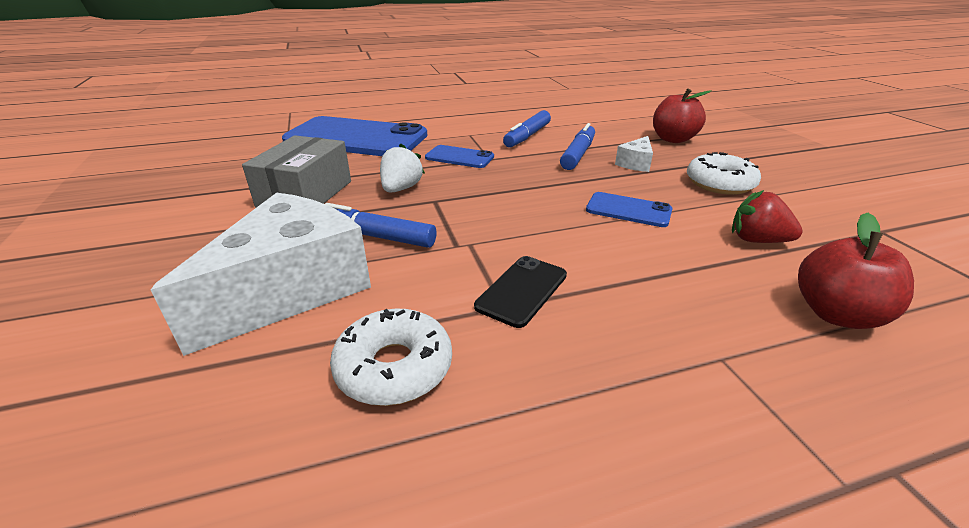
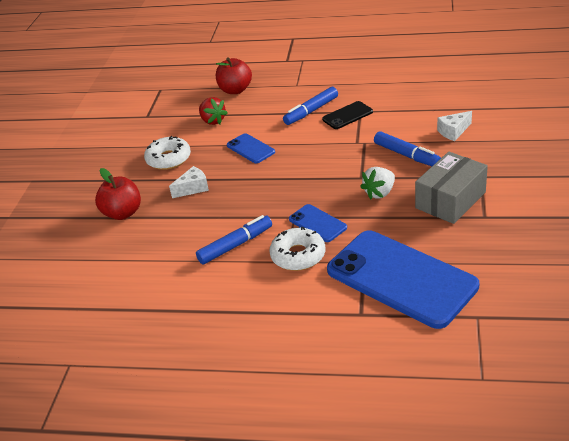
camera: 150 degrees left, 5 degrees up
white cheese [151,193,371,356] -> white cheese [437,111,472,141], size x0.43
white donut [330,308,452,406] -> white donut moved to [269,227,325,271]
blue marker [560,123,595,170] -> blue marker moved to [283,87,338,125]

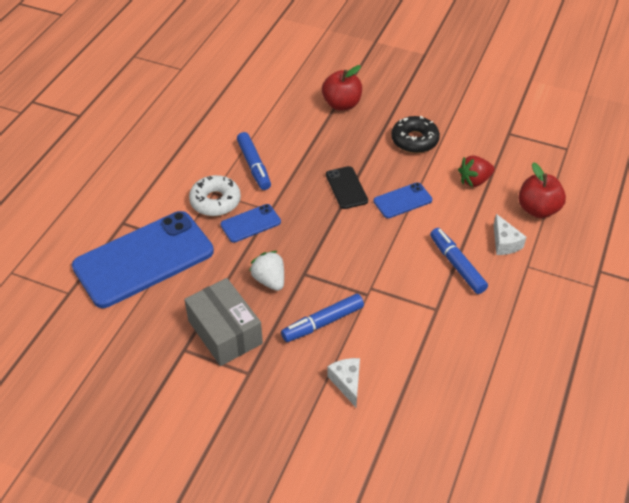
camera: 100 degrees right, 10 degrees up
white donut [144,136,191,170] -> black donut [391,116,440,153]
white cheese [169,166,209,198] -> white cheese moved to [494,214,526,255]
black phone [322,101,373,129] -> black phone moved to [326,166,368,209]

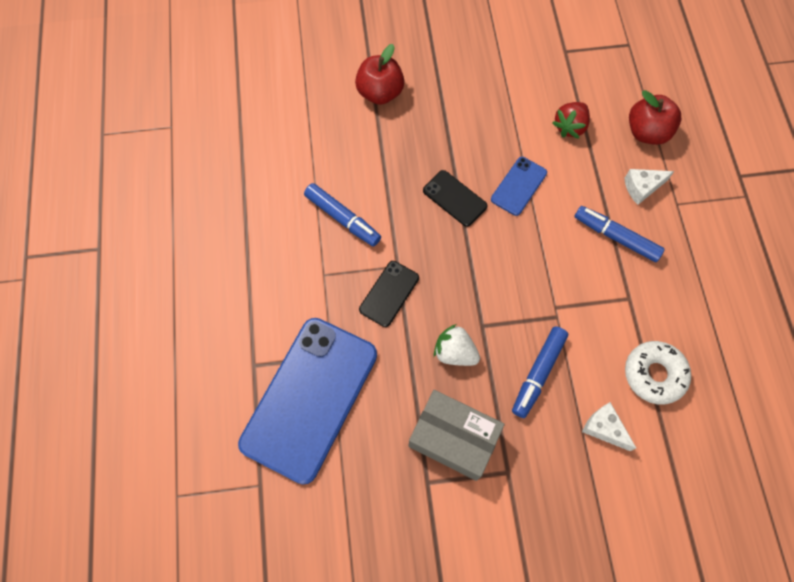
camera: 30 degrees left, 20 degrees up
white donut [189,175,241,216] -> white donut moved to [625,341,691,405]
blue phone [220,204,281,243] -> black phone [359,261,419,327]
black donut [391,116,440,153] -> none
white cheese [494,214,526,255] -> white cheese turned 120 degrees clockwise [624,169,674,205]

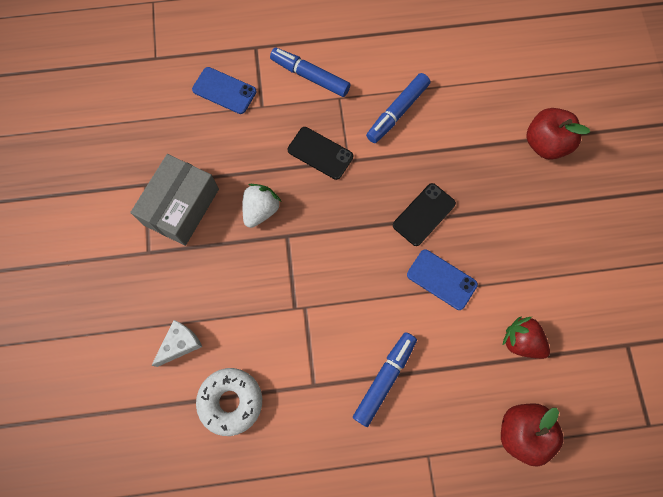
camera: 90 degrees right, 5 degrees up
blue phone [238,318,377,484] -> blue phone [192,67,256,114], size x0.45
blue marker [512,326,568,418] -> blue marker moved to [270,47,350,97]
white cheese [624,169,674,205] -> none

